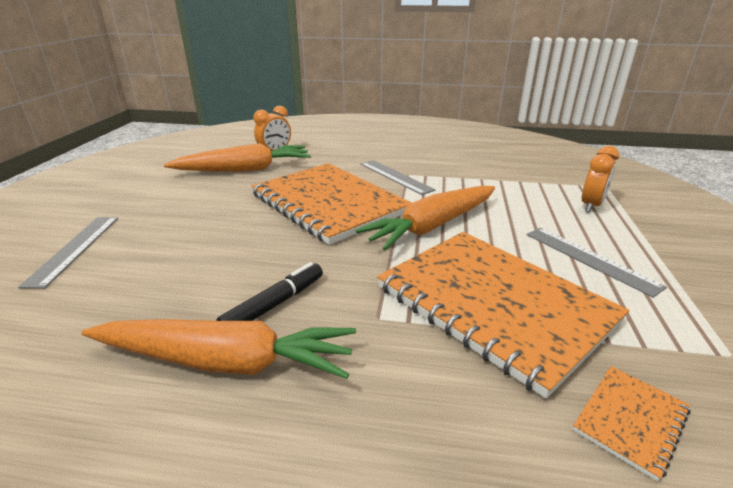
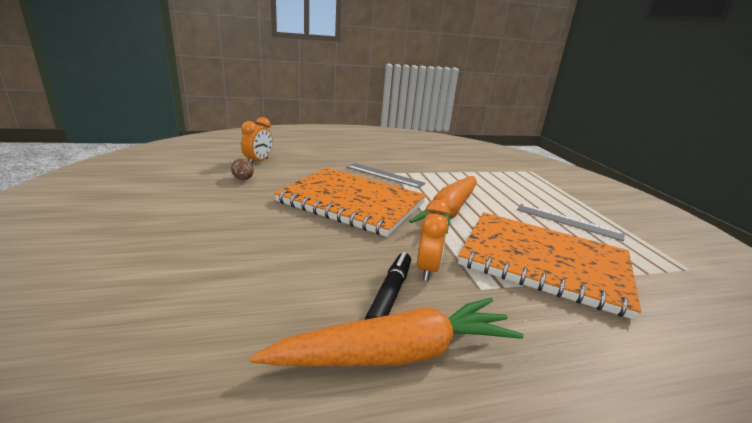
camera: 25 degrees left, 5 degrees down
grey ruler [18,217,118,289] -> none
orange carrot [164,143,311,172] -> brown egg [231,159,254,180]
orange notebook [573,366,691,481] -> none
orange clock [582,146,619,212] -> orange clock moved to [417,200,450,281]

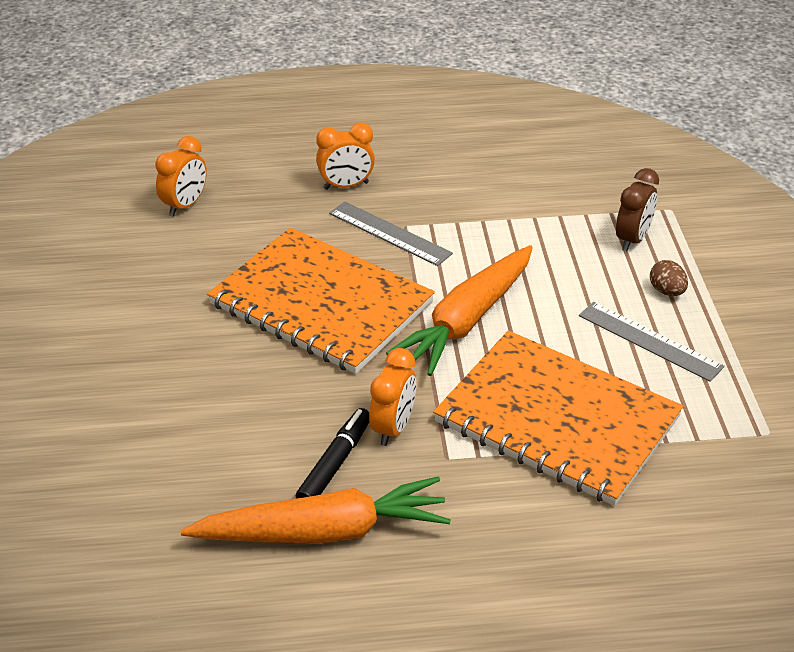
camera: 10 degrees right, 15 degrees up
brown egg [231,159,254,180] -> brown egg moved to [650,260,688,296]
none -> orange clock [316,123,375,190]
none -> brown clock [616,168,659,251]

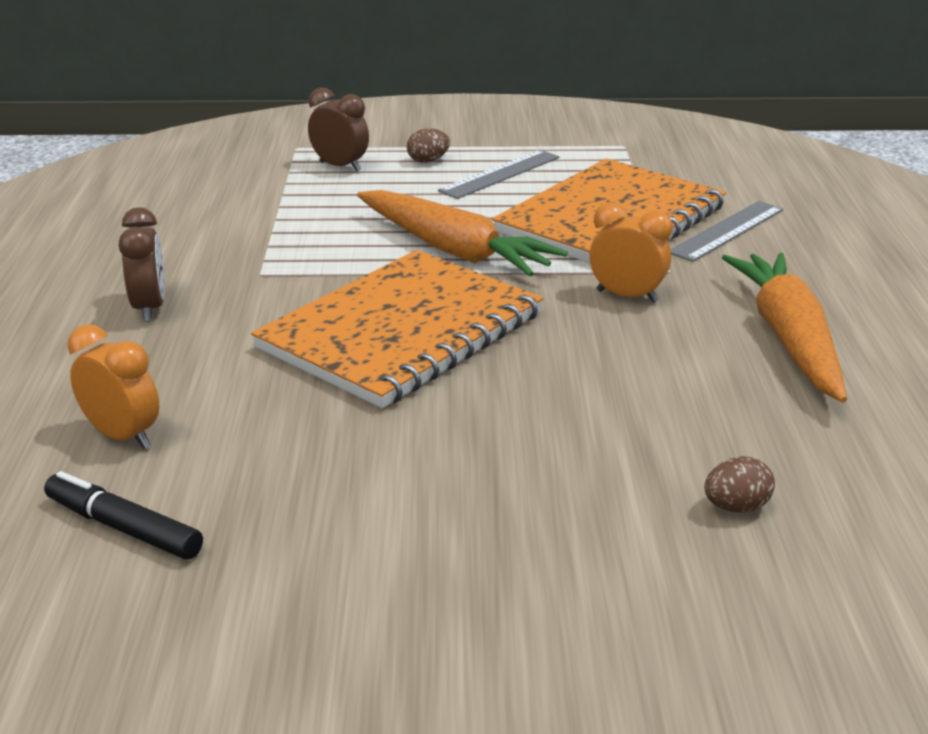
camera: 85 degrees left, 10 degrees down
black marker [296,408,369,499] -> black marker moved to [44,471,203,560]
orange clock [316,123,375,190] -> brown clock [119,207,165,322]
grey ruler [329,202,453,266] -> grey ruler moved to [670,201,783,262]
none -> brown egg [704,456,775,513]

